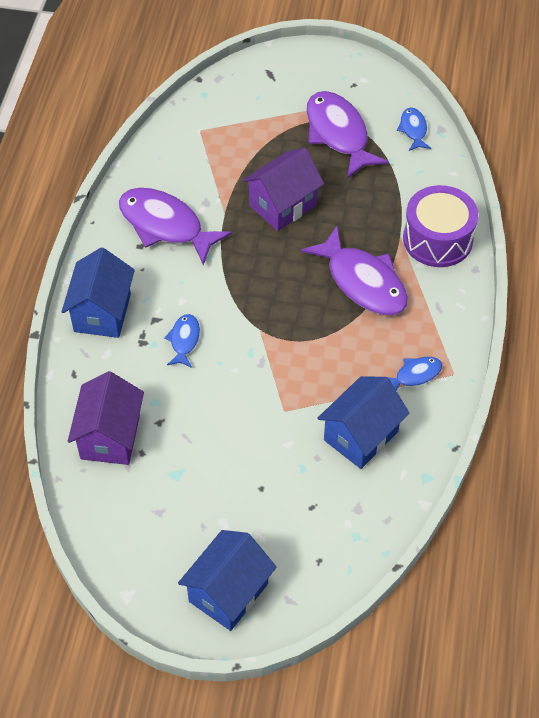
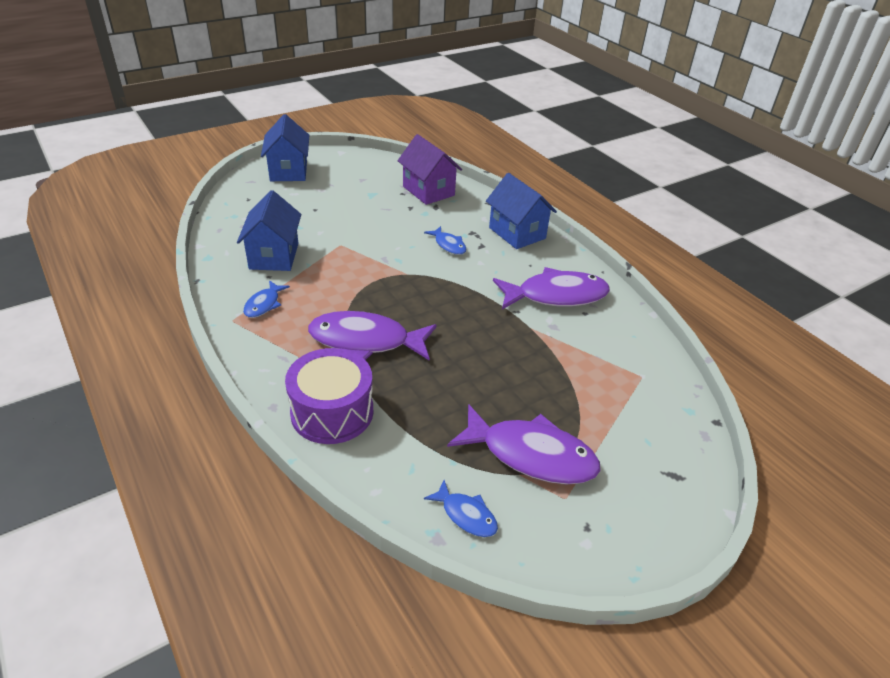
camera: 135 degrees right, 15 degrees down
purple house [242,148,324,231] -> none

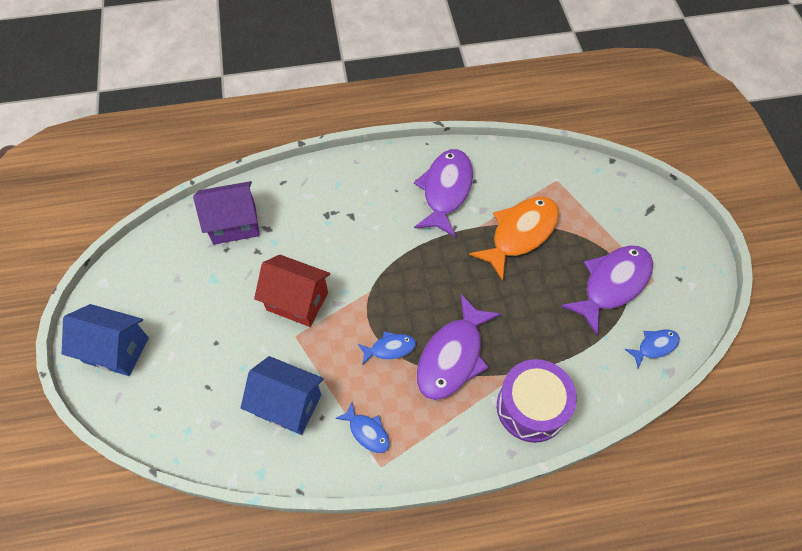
camera: 65 degrees left, 20 degrees up
blue fish [424,226,467,255] -> blue fish moved to [358,331,416,365]
blue house [486,173,557,249] -> none
none -> red house [254,255,330,327]
none -> orange fish [469,197,559,281]

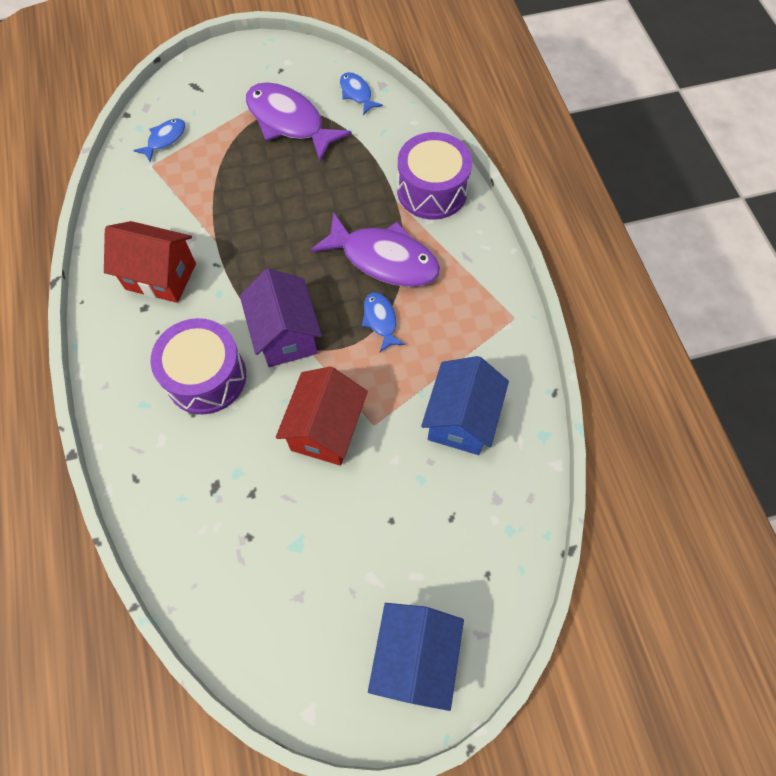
camera: 95 degrees left, 5 degrees up
purple house [193,181,260,245] -> purple house moved to [240,268,322,367]
blue fish [335,402,390,453] -> blue fish moved to [133,118,185,162]
purple fish [414,149,473,238] -> red house [104,221,196,303]
orange fish [469,197,559,281] -> none
none -> purple drum [151,318,246,414]

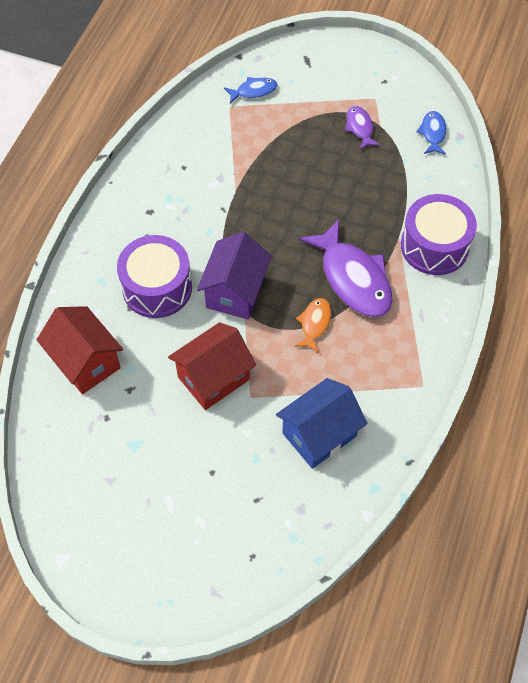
camera: 35 degrees right, 5 degrees down
red house [104,221,196,303] -> red house moved to [37,306,123,394]
purple fish [246,82,352,161] -> purple fish [345,106,380,150], size x0.50
blue fish [361,292,405,352] -> orange fish [295,298,331,353]
blue house [368,603,464,711] -> none

